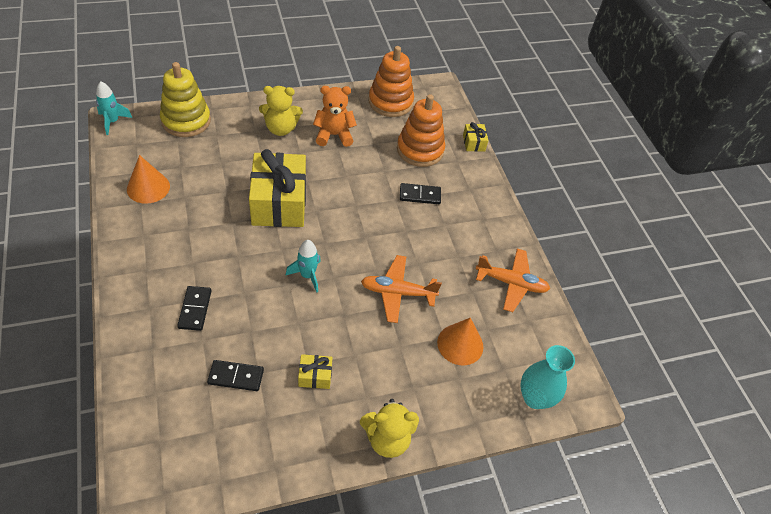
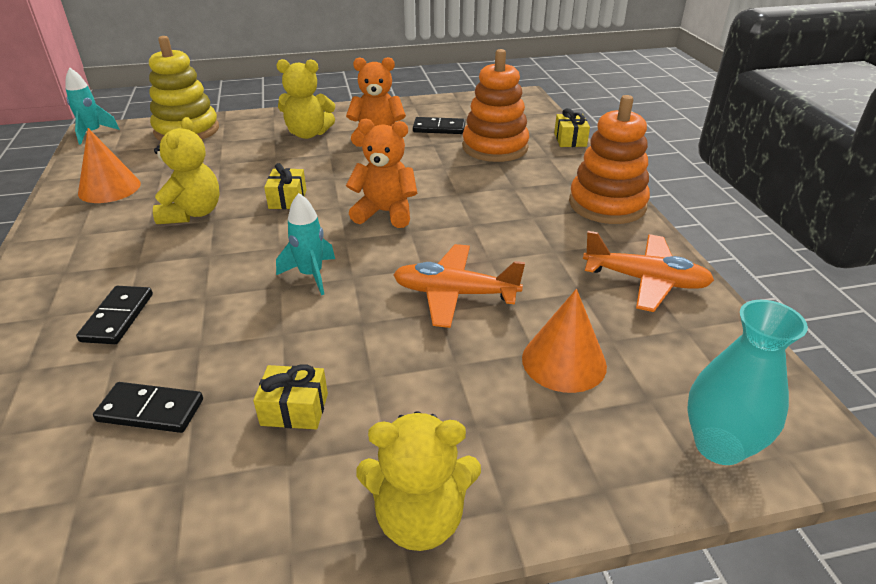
camera: 10 degrees right, 15 degrees down
yellow gift [249,149,306,227] -> yellow gift [264,163,307,209], size x0.43
orange stacking toy [369,46,414,117] -> orange stacking toy moved to [569,95,650,224]
black domino [400,183,441,204] -> black domino moved to [413,117,465,134]
none -> yellow teddy bear [153,117,220,224]
none -> orange teddy bear [346,119,417,228]

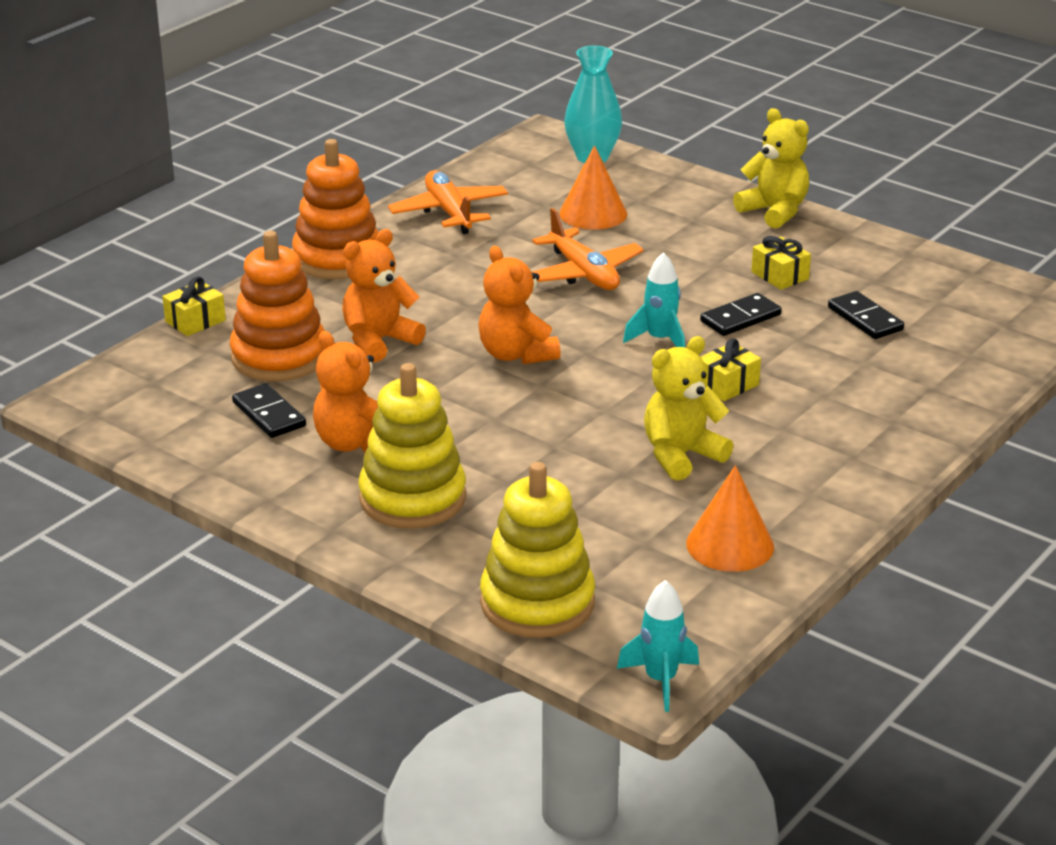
camera: 130 degrees left, 5 degrees down
black domino [76,286,153,344] -> black domino moved to [700,293,781,336]
yellow gift [264,163,307,209] -> yellow gift moved to [701,338,761,401]
yellow teddy bear [276,59,335,139] -> yellow stacking toy [358,363,466,529]
none -> orange teddy bear [342,229,426,362]

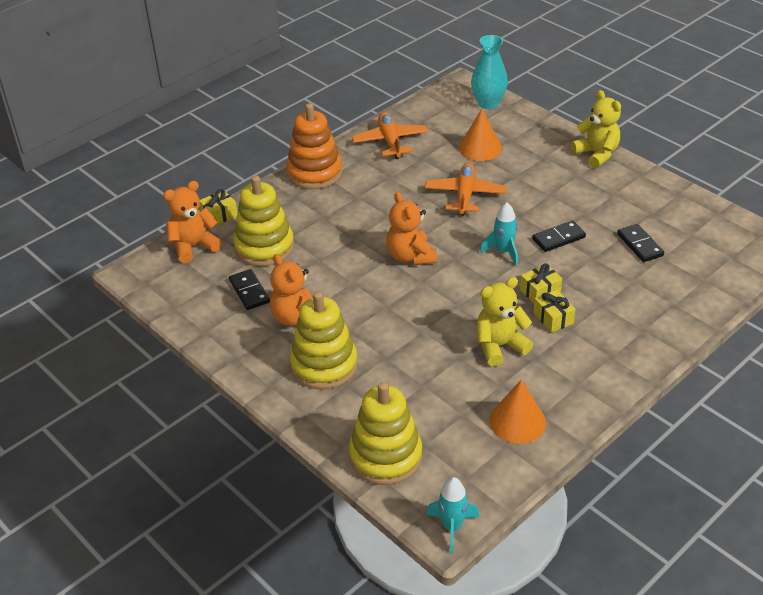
camera: 10 degrees right, 10 degrees up
orange stacking toy [229,231,325,381] -> yellow stacking toy [233,175,294,266]
orange teddy bear [342,229,426,362] -> orange teddy bear moved to [163,181,222,263]
orange plane [532,208,644,290] -> orange plane turned 150 degrees counterclockwise [425,163,507,216]
yellow gift [751,236,811,290] -> yellow gift moved to [533,290,575,333]

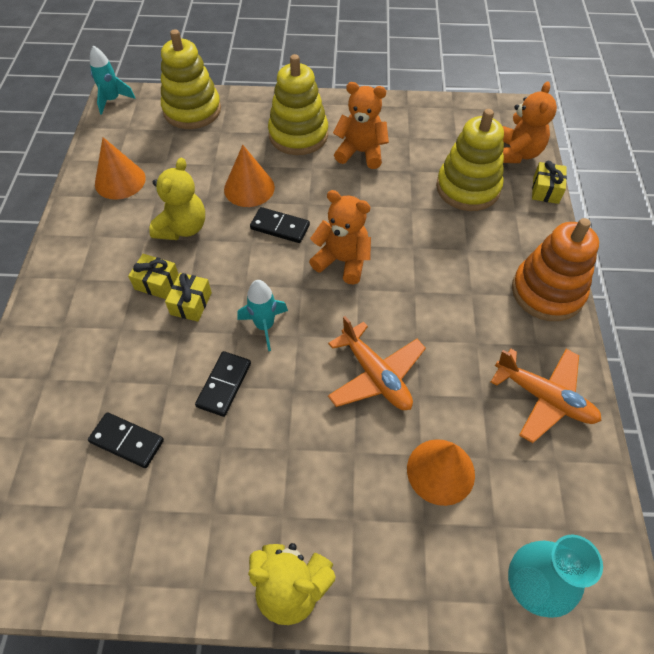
camera: 135 degrees right, 15 degrees up
black domino [229,269,270,310] -> black domino moved to [250,207,310,243]
none -> orange cone [224,145,275,207]

